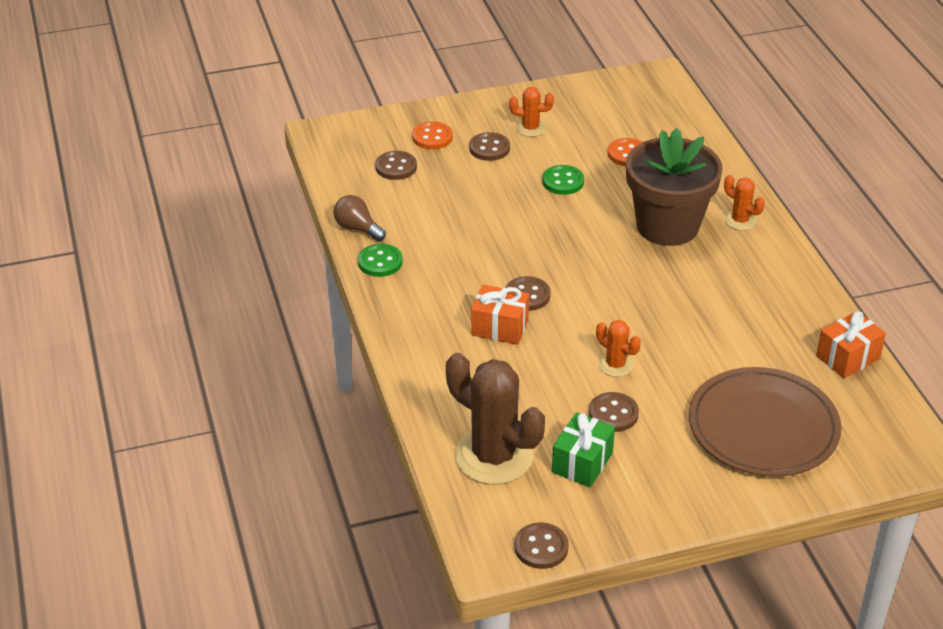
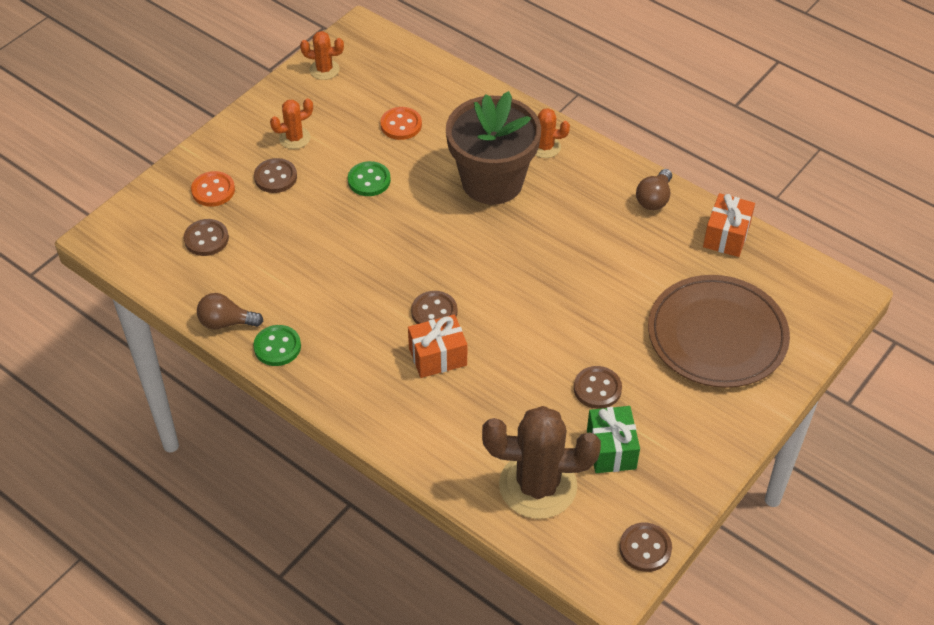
camera: 35 degrees left, 10 degrees up
orange cactus [596,320,641,377] -> orange cactus moved to [300,31,344,80]
none -> brown light bulb [636,169,672,210]

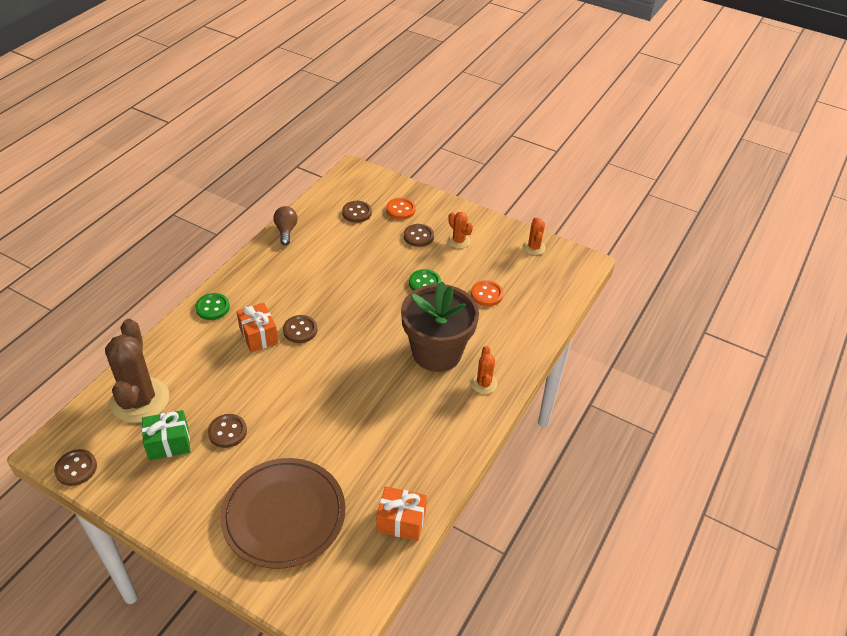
camera: 80 degrees right, 5 degrees down
green button [253,325,301,366] -> green button moved to [195,293,230,320]
brown light bulb [636,169,672,210] -> none

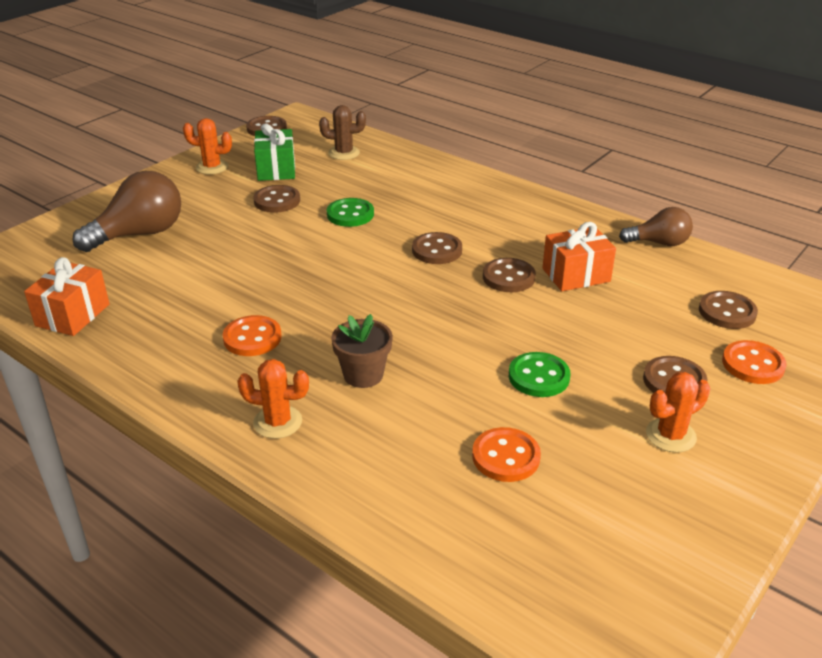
camera: 100 degrees right, 10 degrees down
brown cactus [105,319,169,423] -> brown cactus [319,105,366,160], size x0.49
green button [195,293,230,320] -> green button moved to [327,198,374,227]
brown plate [220,458,345,569] -> brown light bulb [72,171,181,252]
orange gift [236,302,278,352] -> orange gift moved to [542,222,616,291]
brown flower pot [401,281,479,372] -> brown flower pot [331,314,393,388], size x0.45
orange cactus [523,217,546,255] -> orange cactus moved to [183,118,232,174]
none -> orange button [223,315,282,356]
none -> brown button [483,258,536,292]

